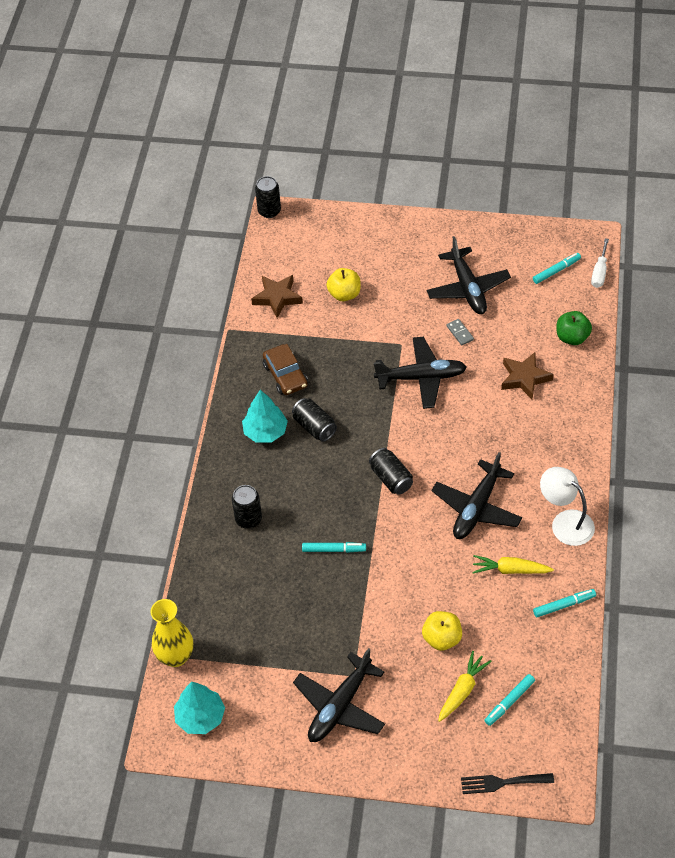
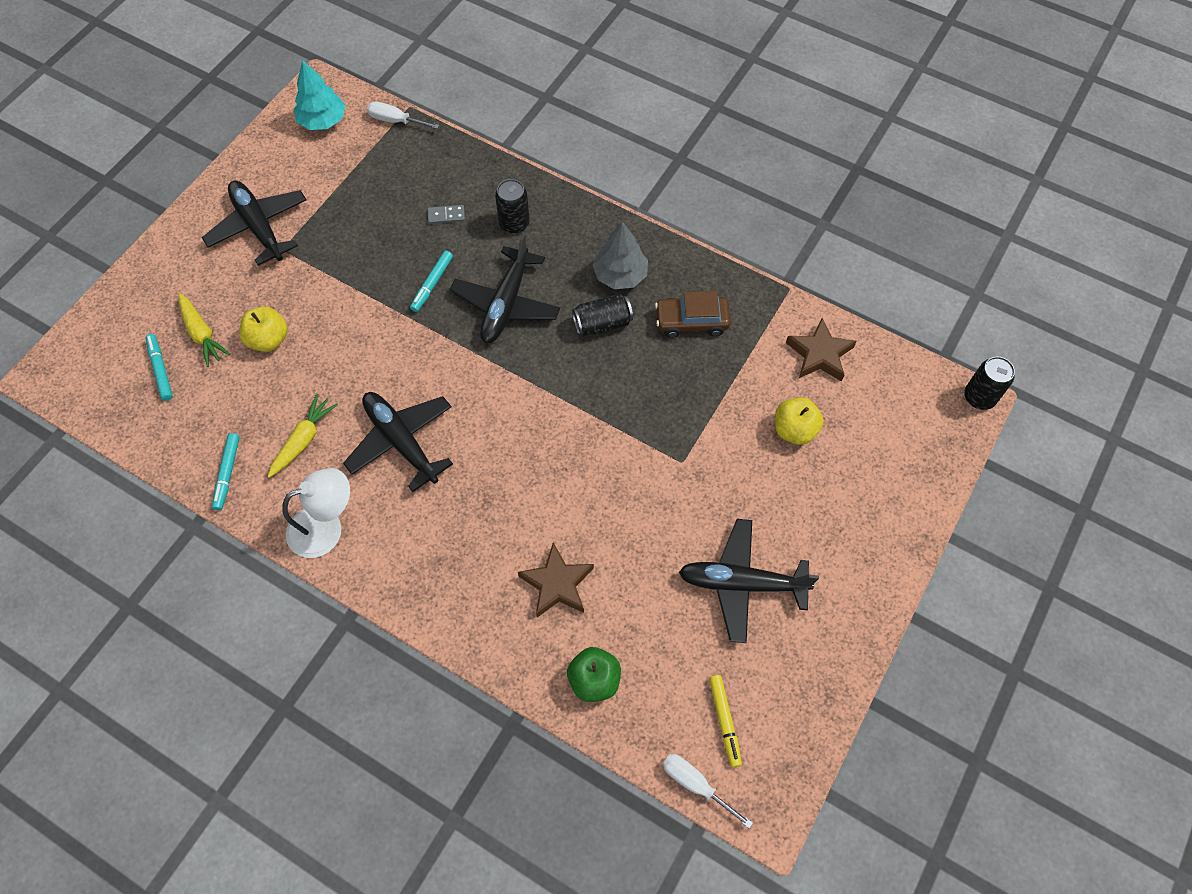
camera: 110 degrees right, 10 degrees up
yellow vase [150,599,193,667] -> white screwdriver [367,101,440,129]
turquoise tree [242,390,288,443] -> grey tree [592,221,648,289]
black can [369,448,413,495] -> none
black plane [374,337,467,409] -> black plane moved to [450,234,560,343]
grey domino [447,319,474,345] -> grey domino moved to [428,205,465,224]
black fork [461,773,554,794] -> none
turquoise marker [533,253,581,284] -> yellow marker [709,675,742,768]

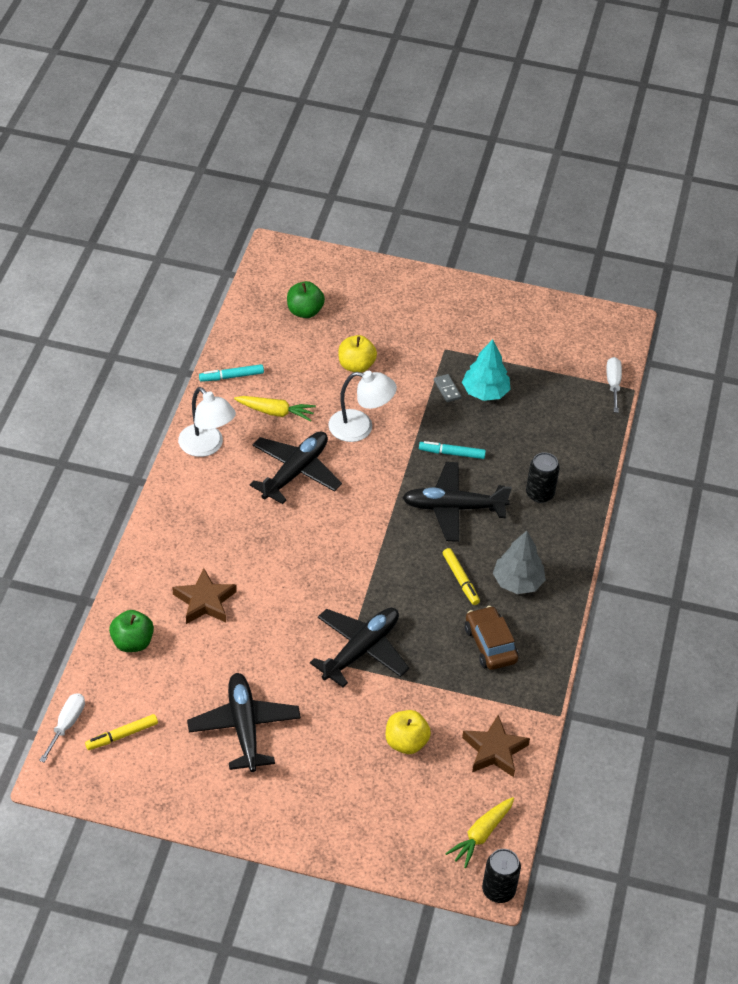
camera: 70 degrees right, 15 degrees down
turquoise marker [146,334,173,401] -> green apple [287,281,325,318]
yellow carrot [179,293,230,367] -> yellow carrot moved to [445,797,514,868]
black plane [202,181,307,266] -> black plane moved to [310,608,409,687]
turquoise tree [294,60,346,130] -> turquoise tree moved to [462,339,511,401]
grey domino [428,205,465,224] -> grey domino moved to [434,374,461,402]
black can [572,293,633,336] -> yellow marker [443,548,480,605]
none -> white lamp [328,371,397,442]

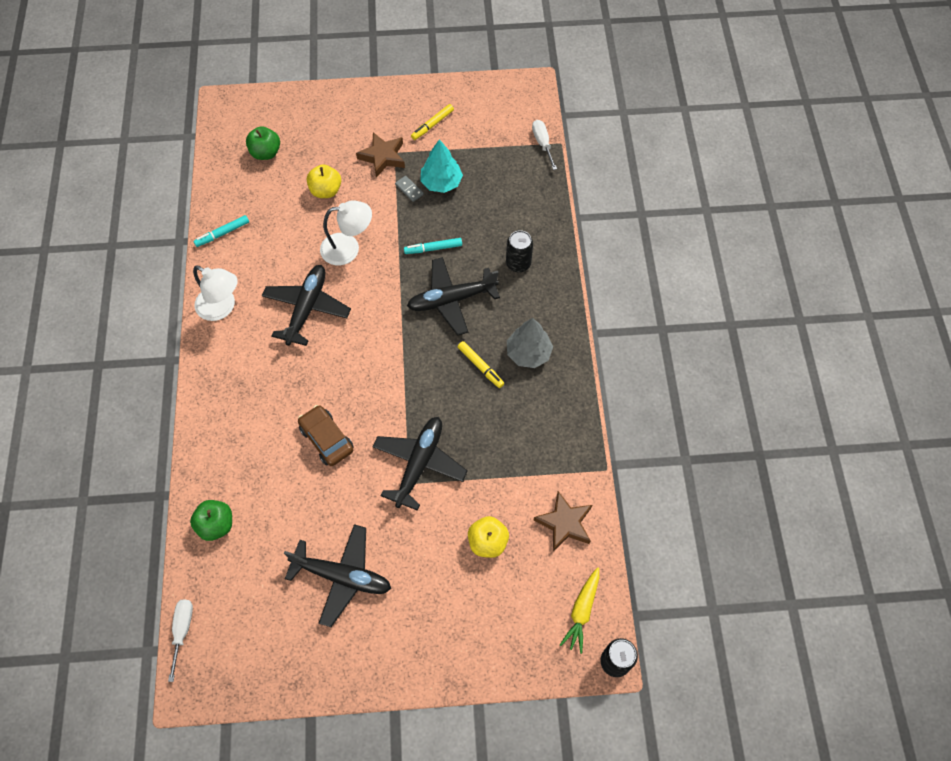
camera: 15 degrees left, 15 degrees up
yellow marker [85,714,158,750] -> yellow marker moved to [411,104,454,140]
brown star [172,568,237,624] -> brown star moved to [356,132,405,178]
black plane [187,673,301,772] -> black plane turned 135 degrees clockwise [284,524,391,627]
yellow carrot [234,396,316,421] -> none
brown car [465,606,518,670] -> brown car moved to [298,405,353,466]

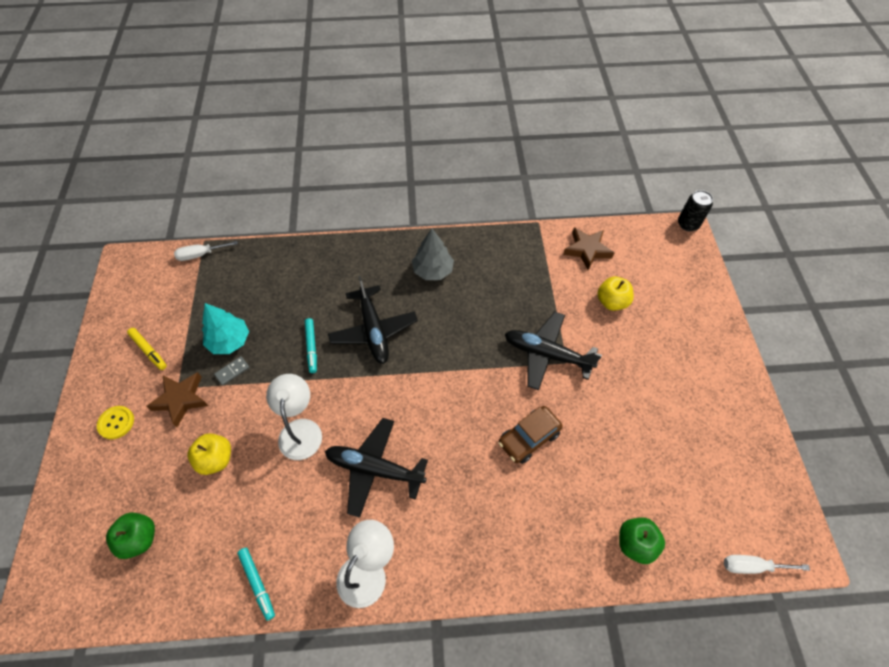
camera: 90 degrees left, 5 degrees down
black plane [284,524,391,627] -> none
yellow marker [458,341,504,388] -> none
black can [506,230,533,272] -> none
yellow carrot [560,567,599,654] -> none
none -> yellow button [97,406,134,439]

